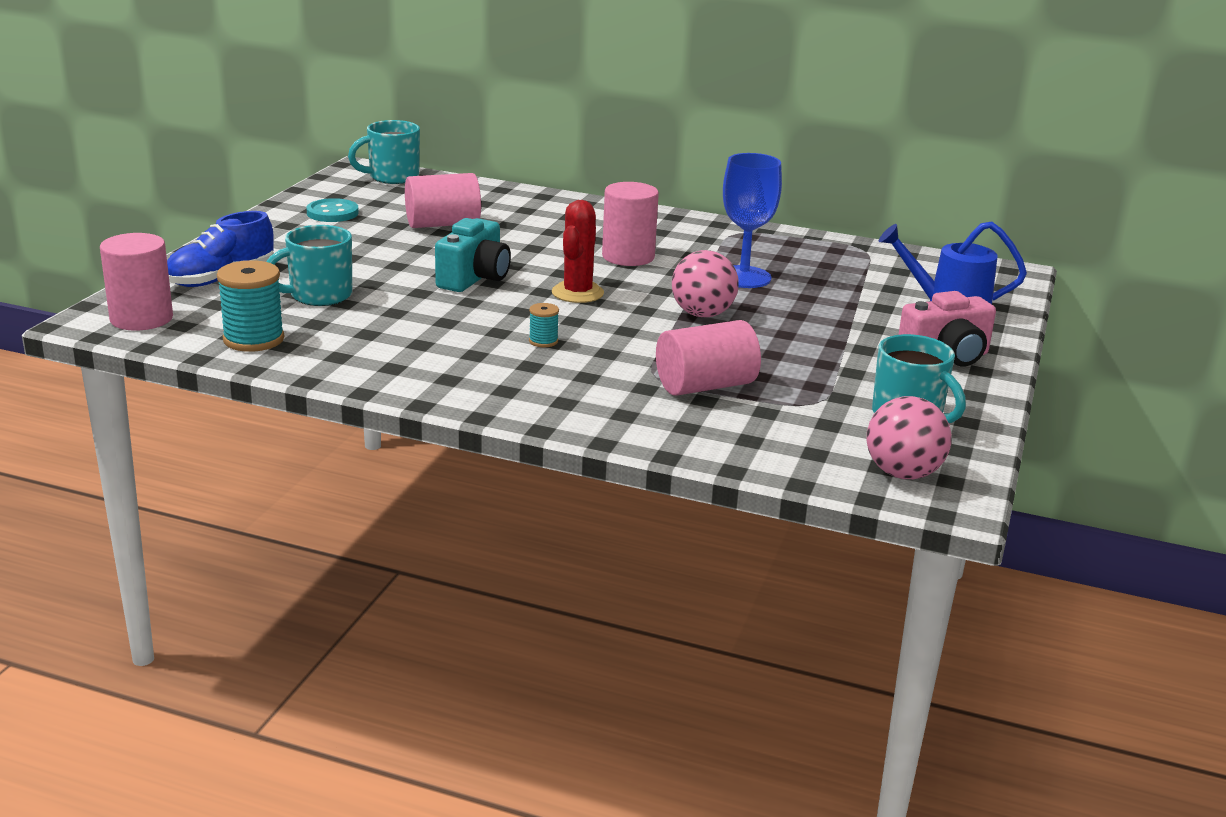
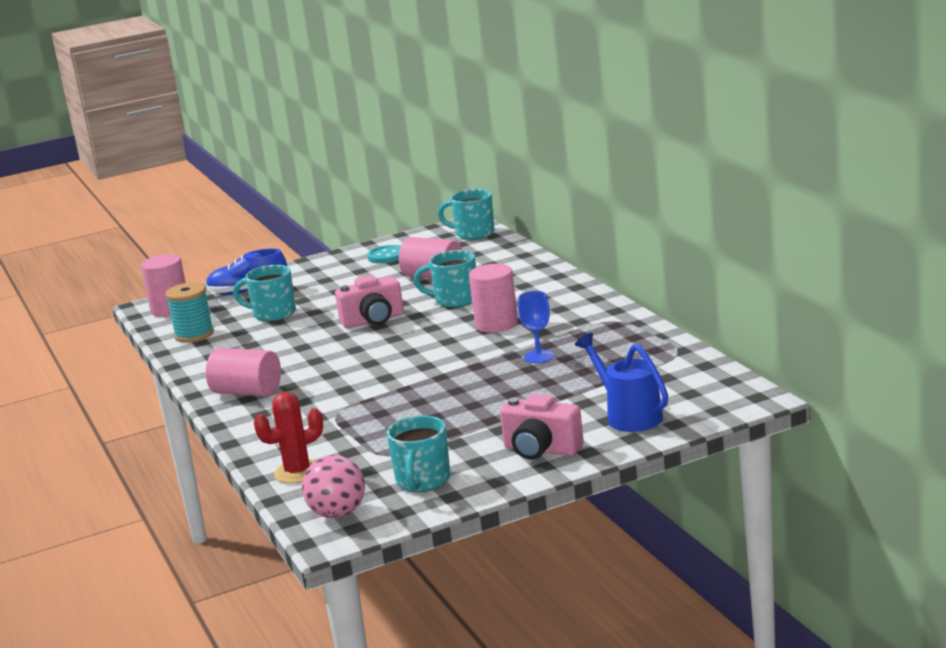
camera: 50 degrees right, 5 degrees down
turquoise camera [435,218,511,292] -> pink camera [335,275,404,328]
turquoise spool [529,303,559,347] -> none
red cactus [552,200,604,303] -> red cactus moved to [254,392,323,484]
pink cylinder [656,320,761,396] -> pink cylinder moved to [206,348,281,397]
pink ball [672,250,739,317] -> none
blue goblet [723,153,782,288] -> blue goblet [518,291,554,363], size x0.65
none -> turquoise mug [414,250,476,308]

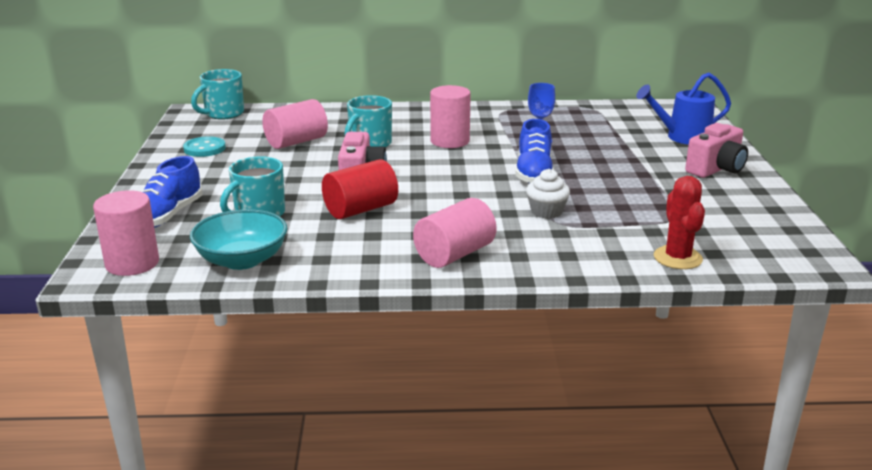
camera: 70 degrees left, 5 degrees up
turquoise spool [165,282,214,343] -> turquoise bowl [190,209,287,270]
pink ball [302,455,365,518] -> none
turquoise mug [386,416,450,492] -> none
none -> red cylinder [322,159,398,219]
none -> blue shoe [515,119,554,184]
none -> white cupcake [526,169,570,219]

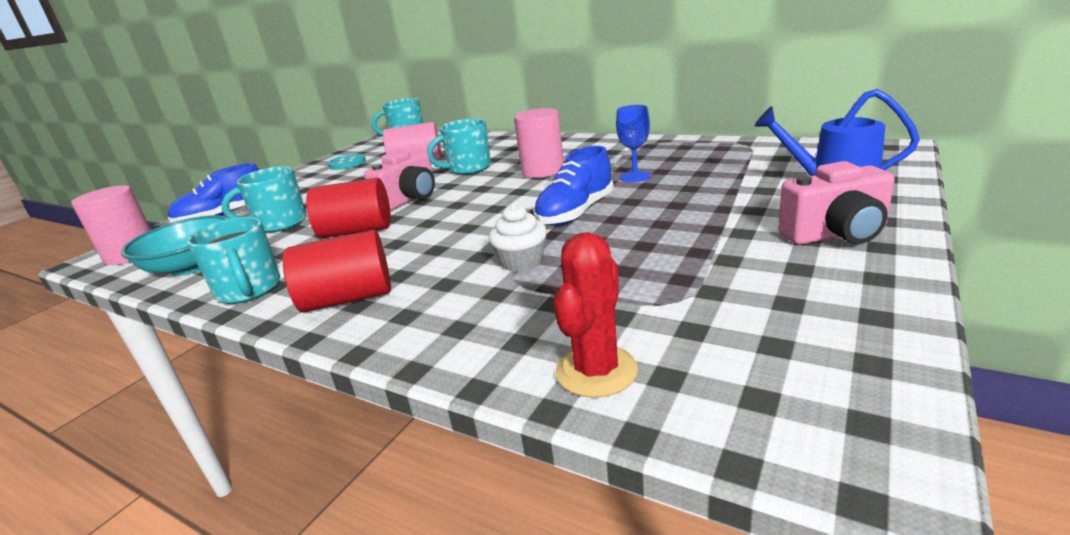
camera: 35 degrees right, 0 degrees up
pink cylinder [413,198,497,268] -> red cylinder [283,230,391,313]
none -> turquoise mug [186,217,280,304]

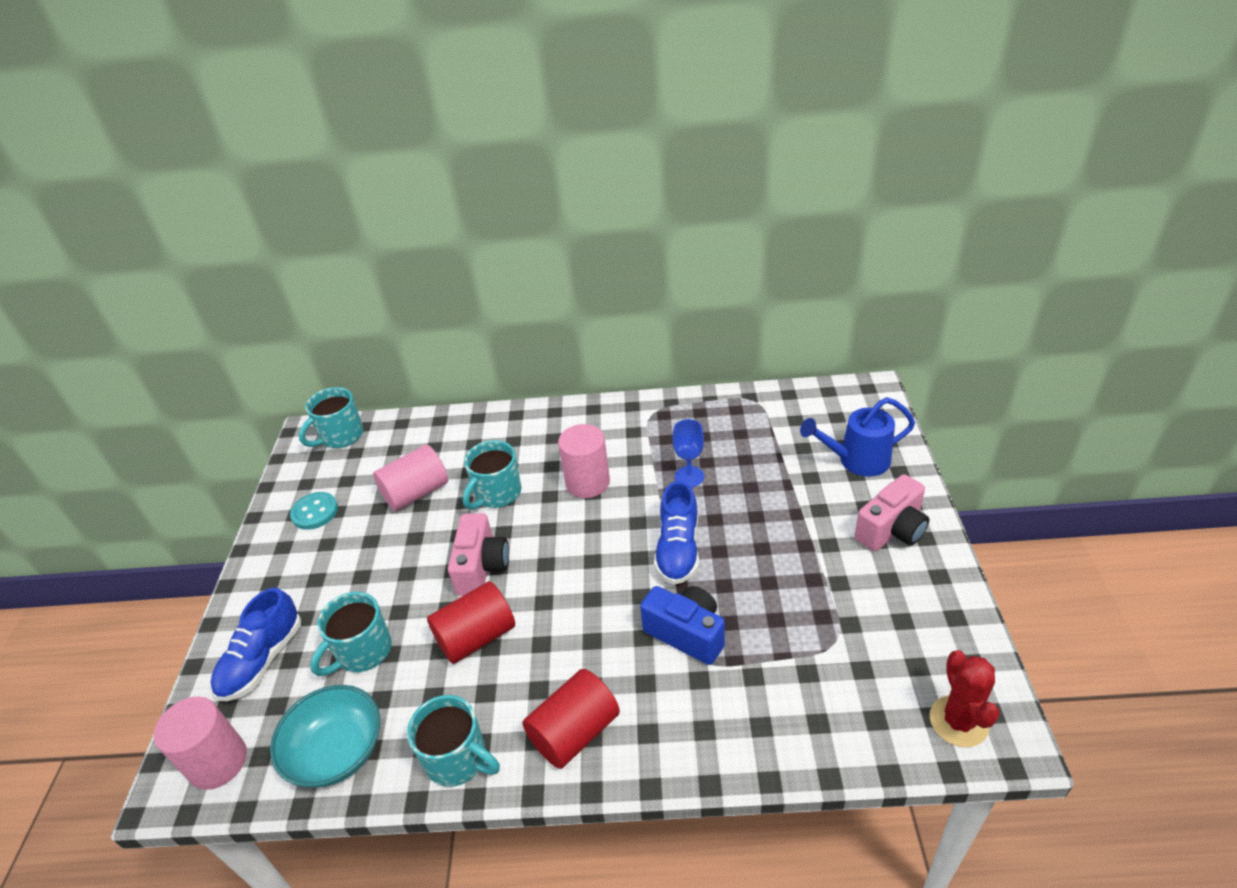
camera: 30 degrees left, 15 degrees up
white cupcake [489,204,547,272] -> blue camera [640,586,725,665]
red cactus [554,232,638,398] -> red cactus moved to [930,650,1000,747]

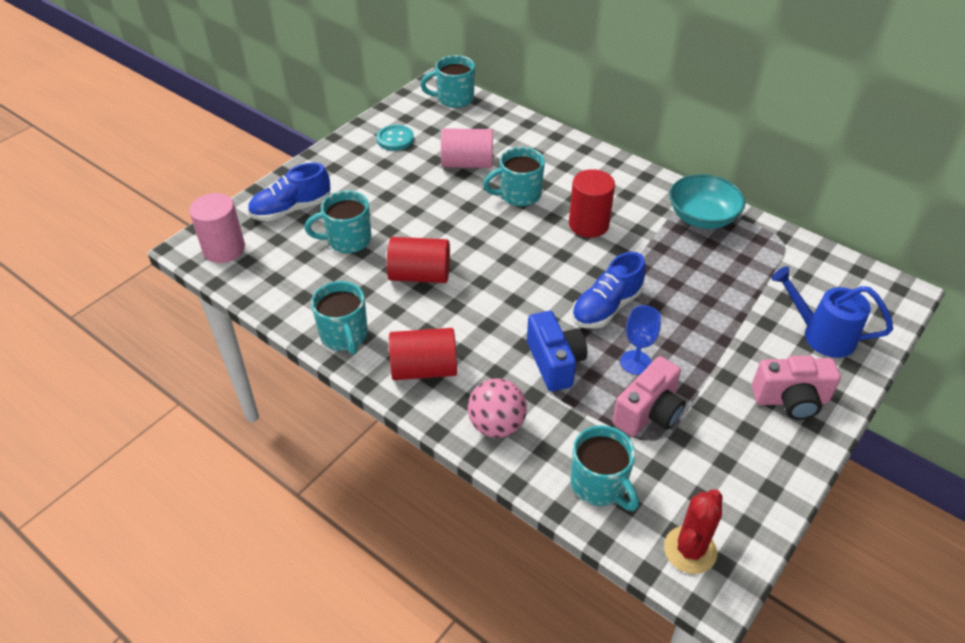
camera: 35 degrees right, 5 degrees up
turquoise bowl [270,685,380,788] -> turquoise bowl moved to [669,174,745,229]
pink camera [448,513,509,596] -> pink camera moved to [613,356,686,437]
pink cylinder [558,424,610,498] -> red cylinder [569,169,615,238]
blue goblet [672,419,704,487] -> blue goblet moved to [620,305,661,375]
none -> pink ball [468,378,527,438]
none -> turquoise mug [571,426,639,511]

